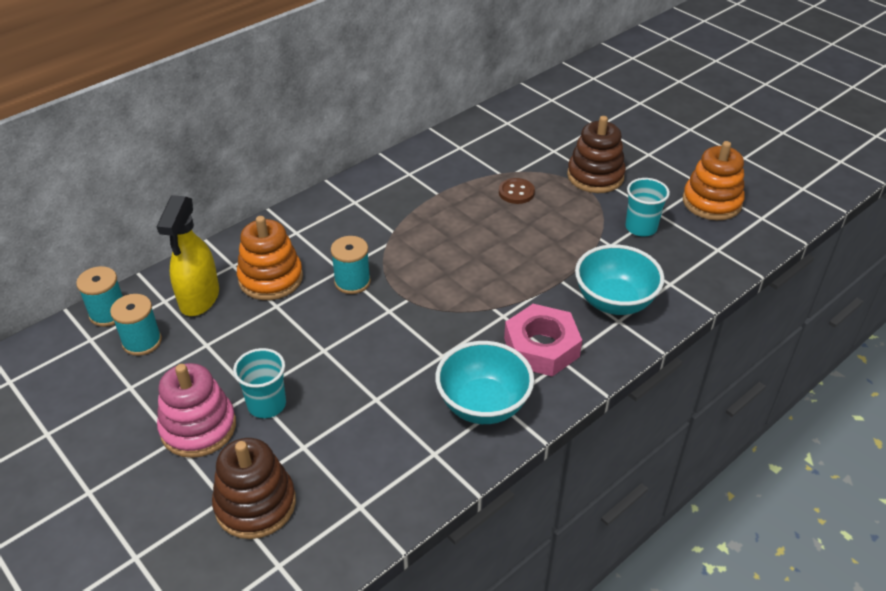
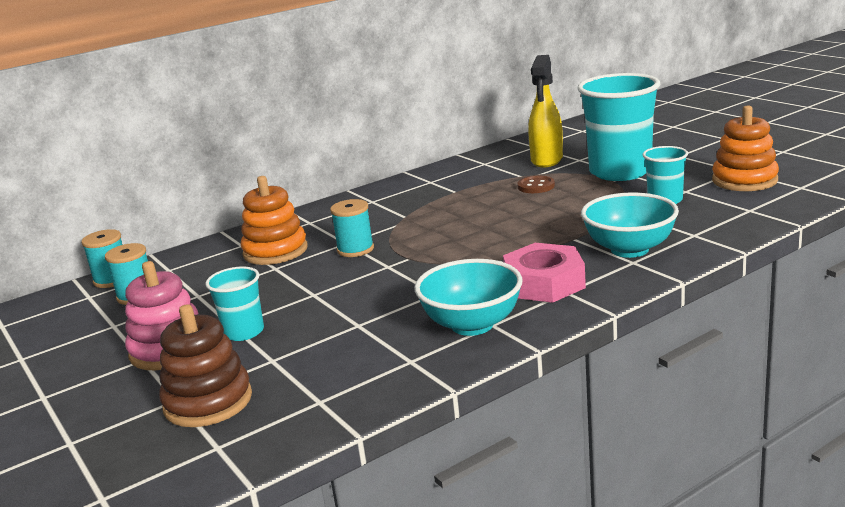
camera: 10 degrees right, 20 degrees down
yellow spray bottle [156,195,219,316] -> yellow spray bottle moved to [528,55,563,168]
brown stacking toy [567,116,626,193] -> turquoise cup [578,73,660,181]

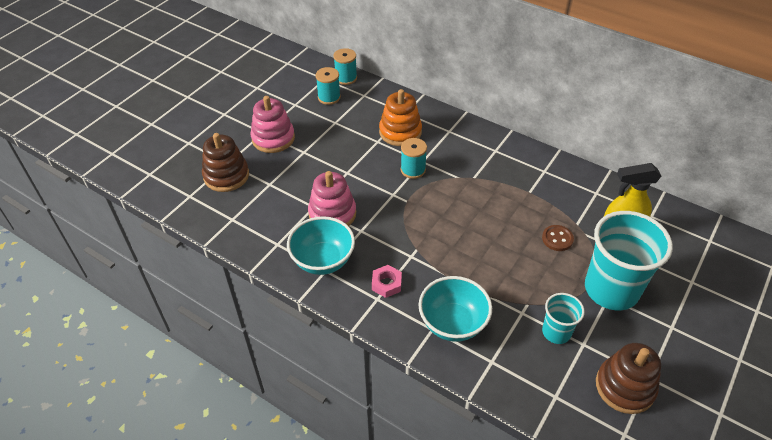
camera: 65 degrees right, 25 degrees up
turquoise cup [205,266,264,341] -> none
pink nut [503,243,586,303] -> pink nut [372,265,402,298], size x0.57
orange stacking toy [712,105,779,191] -> brown stacking toy [596,343,661,414]
none -> pink stacking toy [308,171,356,226]

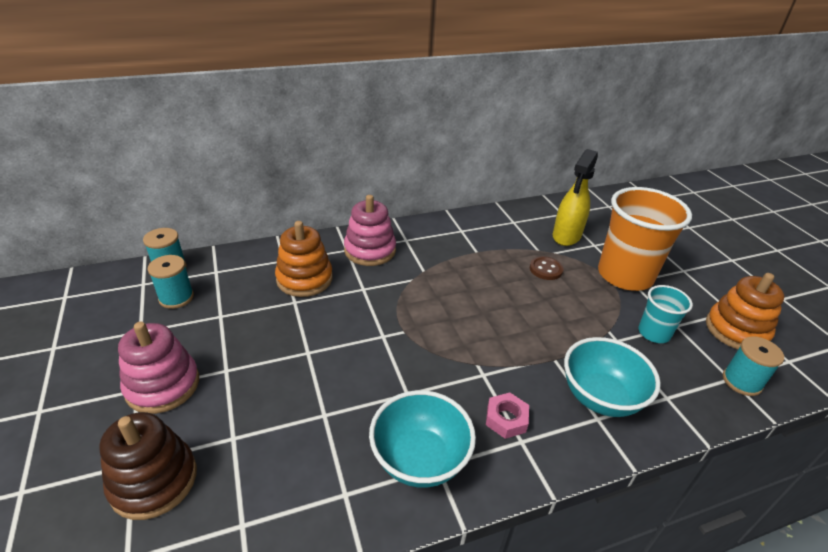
camera: 55 degrees left, 10 degrees down
pink stacking toy [308,171,356,226] -> pink stacking toy moved to [344,195,396,266]
turquoise spool [401,138,427,179] -> turquoise spool moved to [723,336,784,396]
turquoise cup [585,211,673,310] -> orange cup [598,187,692,291]
brown stacking toy [596,343,661,414] -> orange stacking toy [706,273,785,349]

